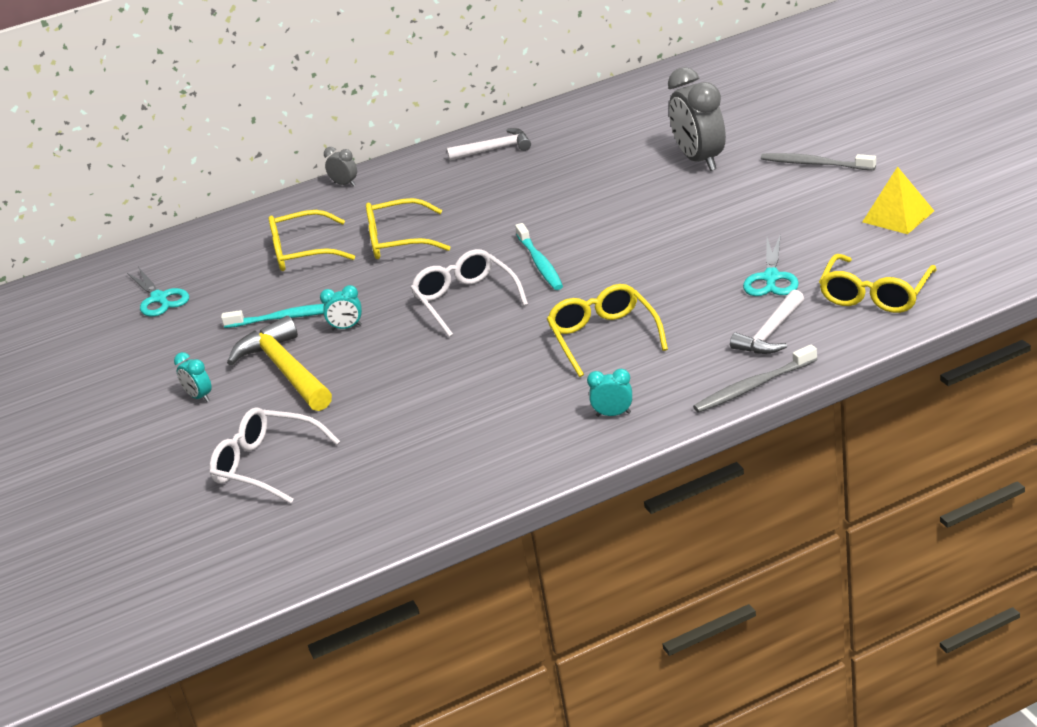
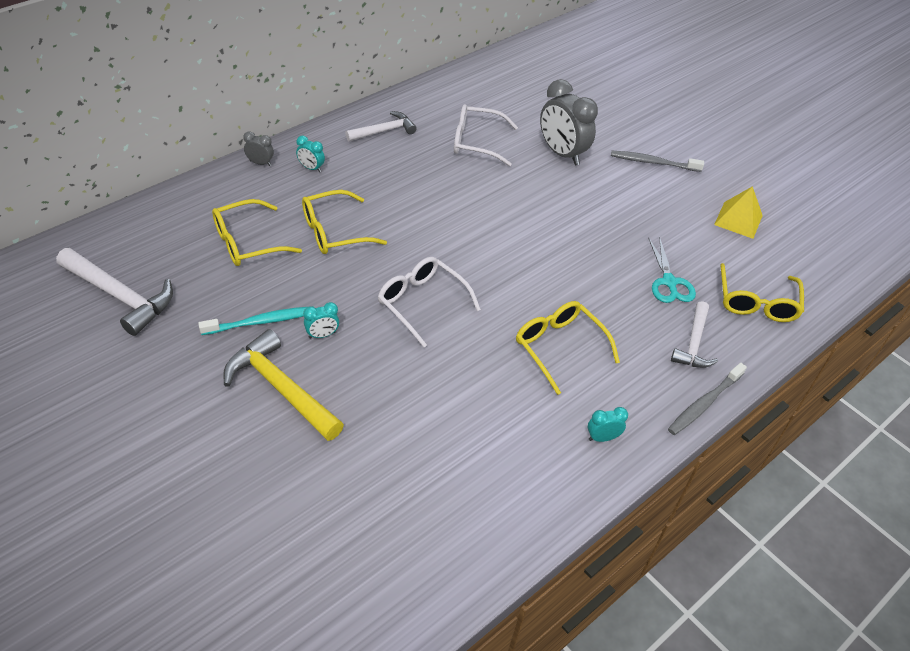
camera: 25 degrees left, 15 degrees up
turquoise scissors [127,267,189,317] -> white hammer [56,248,173,336]
turquoise clock [174,352,212,402] -> turquoise clock moved to [296,136,325,172]
white glasses [209,407,340,504] -> white glasses moved to [454,104,518,166]
turquoise toothbrush [515,223,563,290] -> none

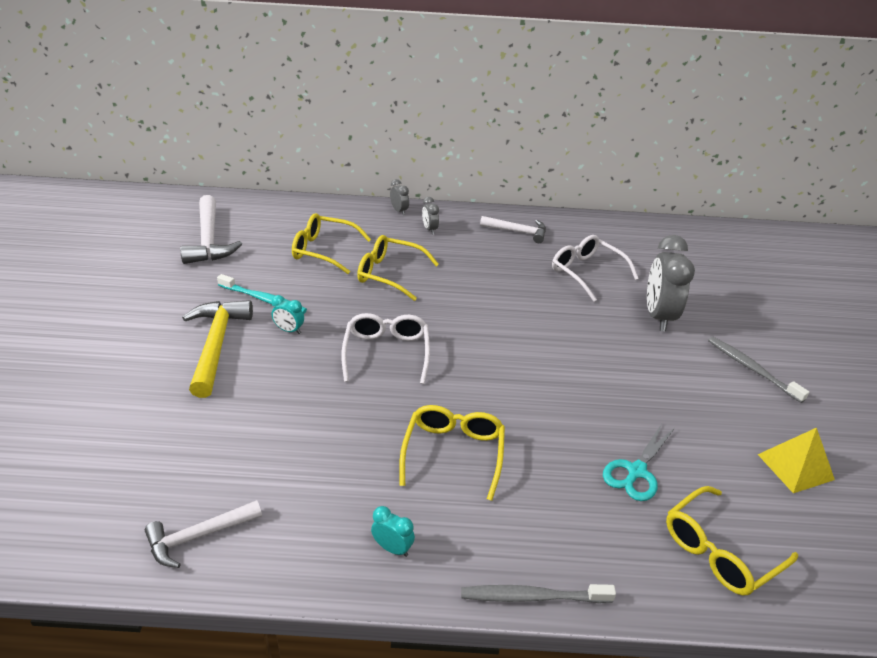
camera: 45 degrees right, 10 degrees down
turquoise clock [296,136,325,172] -> grey clock [422,197,439,234]
white hammer [671,301,718,368] -> white hammer moved to [145,500,262,568]

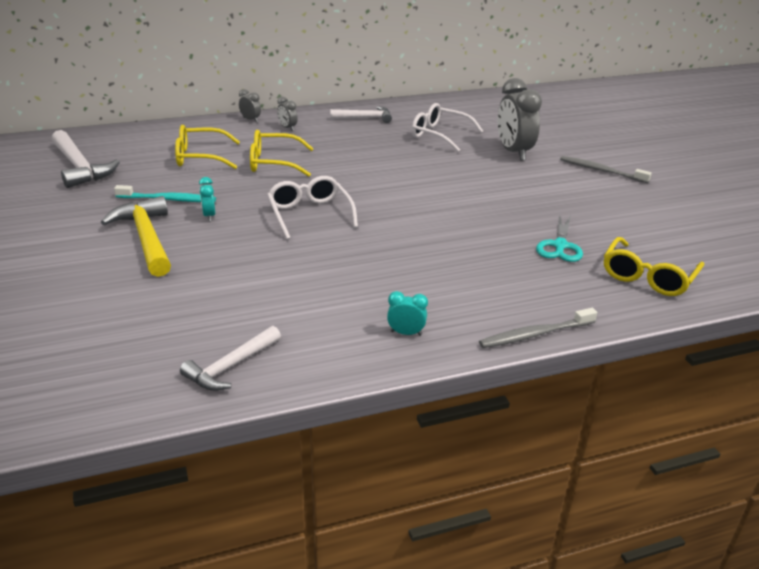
camera: 20 degrees left, 5 degrees down
turquoise clock [271,295,304,334] -> turquoise clock turned 75 degrees clockwise [199,177,215,221]
yellow glasses [399,405,505,501] -> none
yellow pyramid [757,428,835,493] -> none

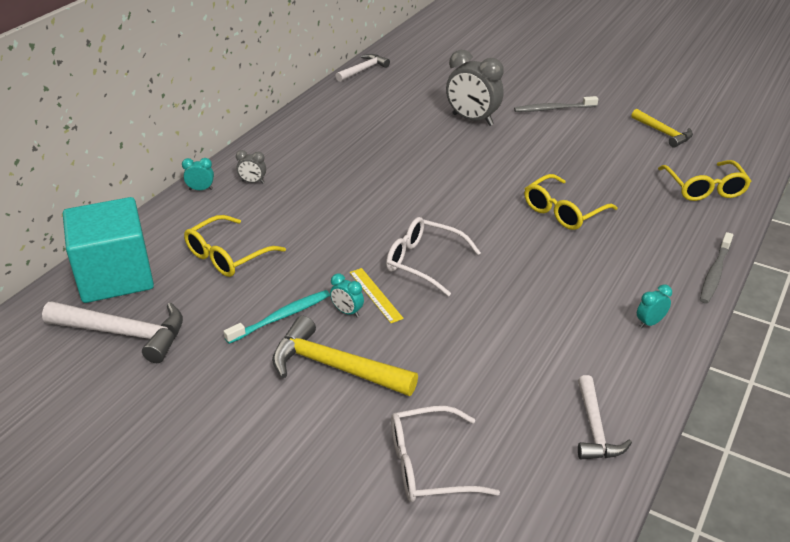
camera: 40 degrees left, 5 degrees up
grey clock [239,89,261,122] -> turquoise clock [182,158,214,190]
yellow glasses [250,130,314,177] -> yellow glasses moved to [524,174,618,230]
white hammer [330,106,392,123] -> white hammer moved to [335,54,390,82]
white glasses [412,103,484,152] -> white glasses moved to [391,406,500,502]
turquoise scissors [536,214,583,262] -> none
none -> turquoise cube [63,197,154,303]
none -> yellow ruler [350,268,404,323]
none -> yellow hammer [631,109,693,148]

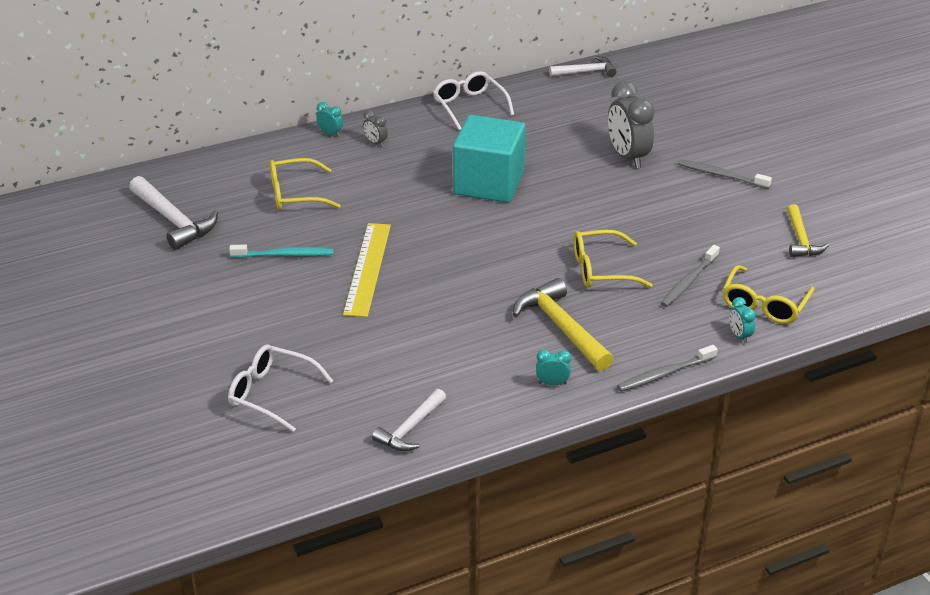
camera: 35 degrees right, 0 degrees up
turquoise cube [63,197,154,303] -> turquoise cube moved to [453,115,526,203]
yellow hammer [272,316,418,396] -> yellow hammer moved to [513,278,614,371]
turquoise clock [330,273,364,317] -> turquoise clock moved to [729,297,756,343]
yellow ruler [350,268,404,323] -> yellow ruler [343,223,391,317], size x1.85
white glasses [386,217,481,296] -> white glasses moved to [433,71,514,130]
none -> grey toothbrush [661,245,720,307]

